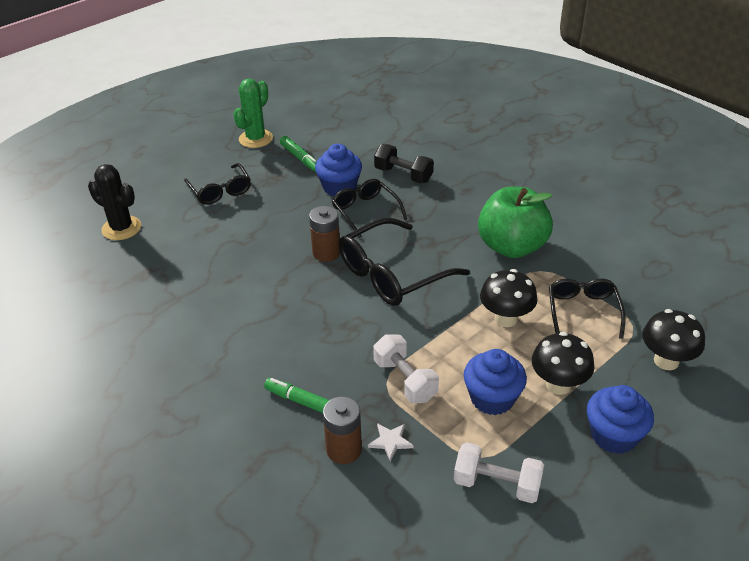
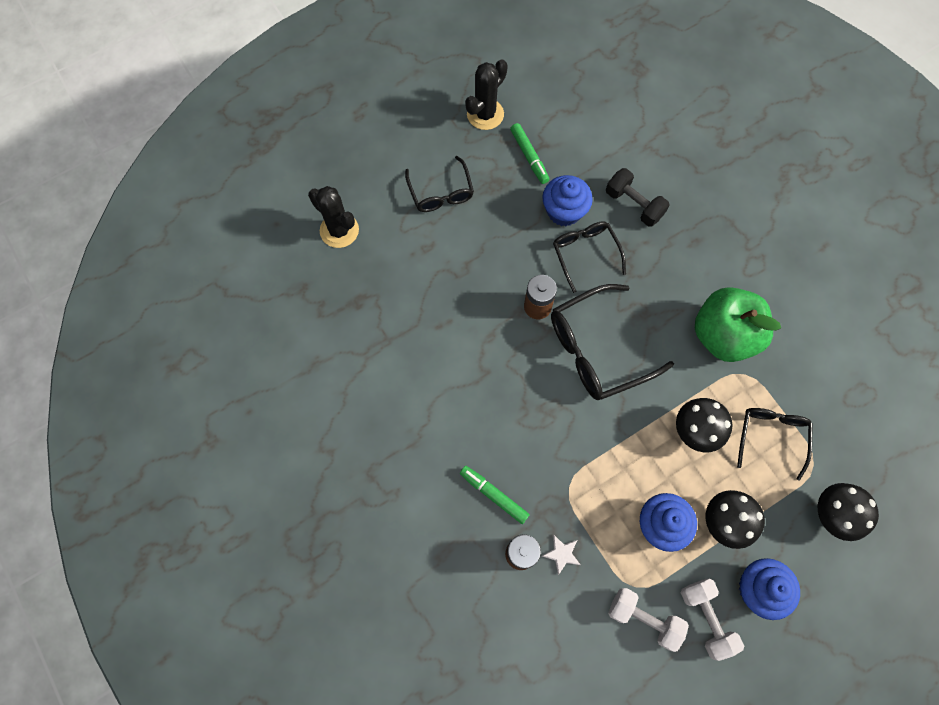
camera: 10 degrees right, 30 degrees up
green cactus [233,79,273,148] -> black cactus [465,59,508,130]
white dumbbell [373,335,439,403] -> white dumbbell moved to [681,579,744,661]

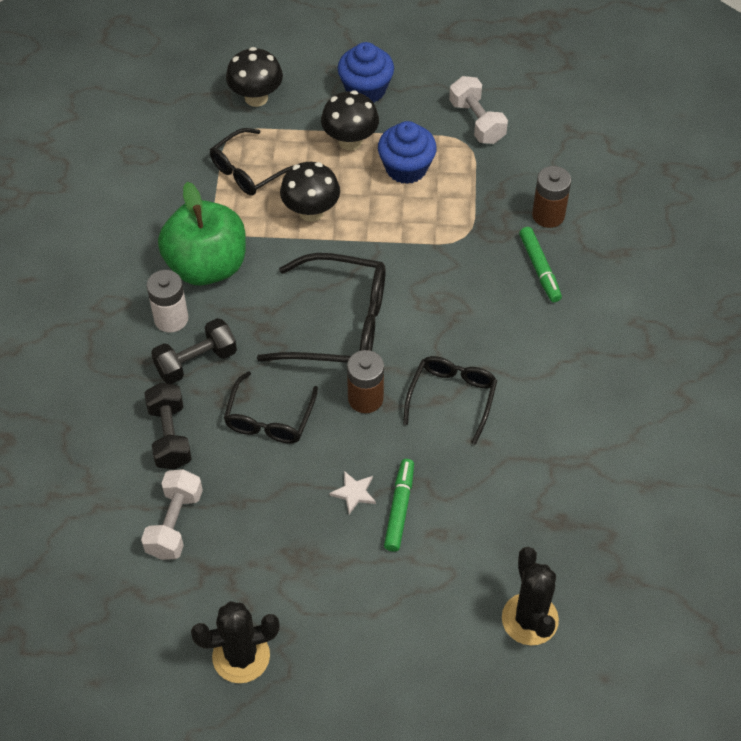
camera: 145 degrees left, 15 degrees down
black glasses [405,156,474,212] -> black glasses moved to [403,356,497,445]
green marker [510,123,549,184] -> green marker moved to [384,459,414,552]
blue cupcake [542,175,593,226] -> none
white star [542,534,580,575] -> white star moved to [329,471,376,514]
white dumbbell [681,579,744,661] -> white dumbbell moved to [141,469,203,560]
none -> white battery [147,270,188,332]
none -> black dumbbell [151,318,237,384]

